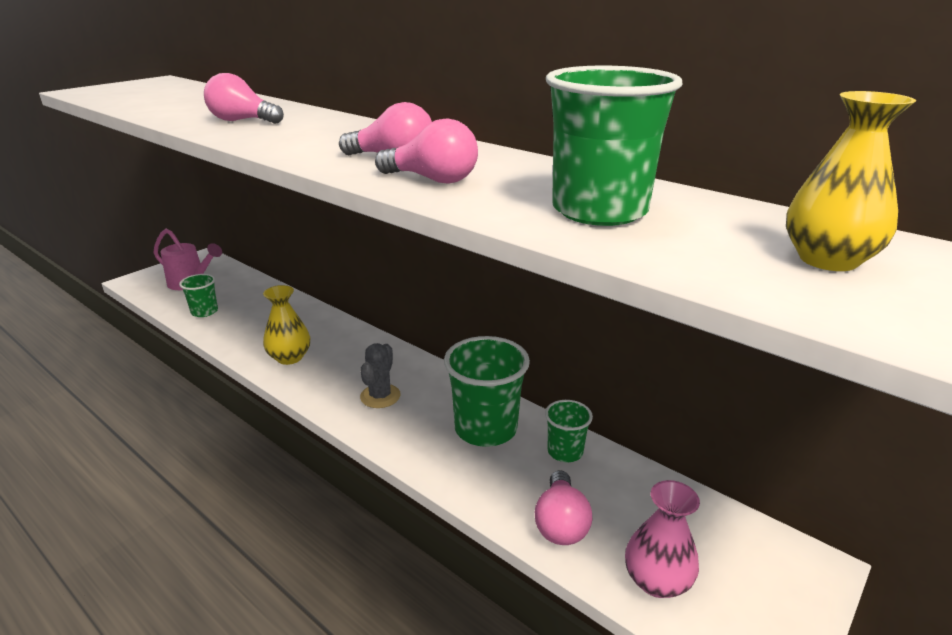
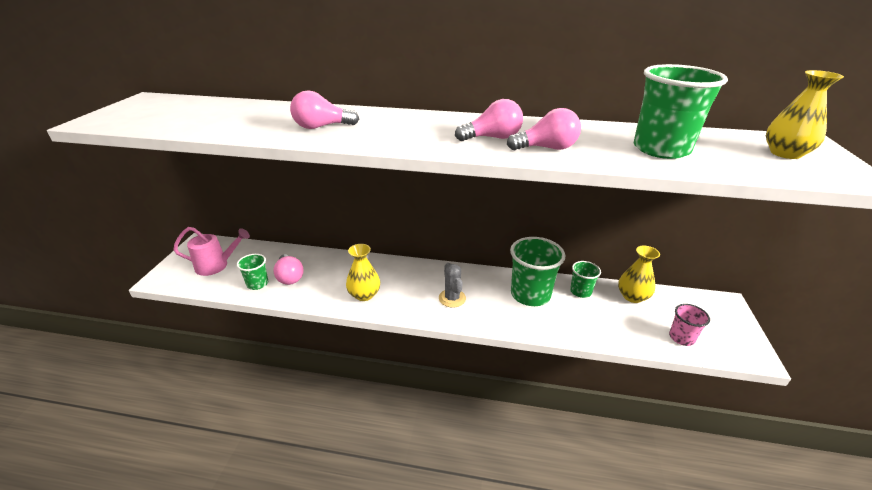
camera: 30 degrees left, 5 degrees up
pink light bulb [535,470,592,545] -> pink light bulb moved to [273,254,304,285]
pink vase [625,480,700,598] -> pink cup [669,304,710,346]
none -> yellow vase [618,246,660,303]

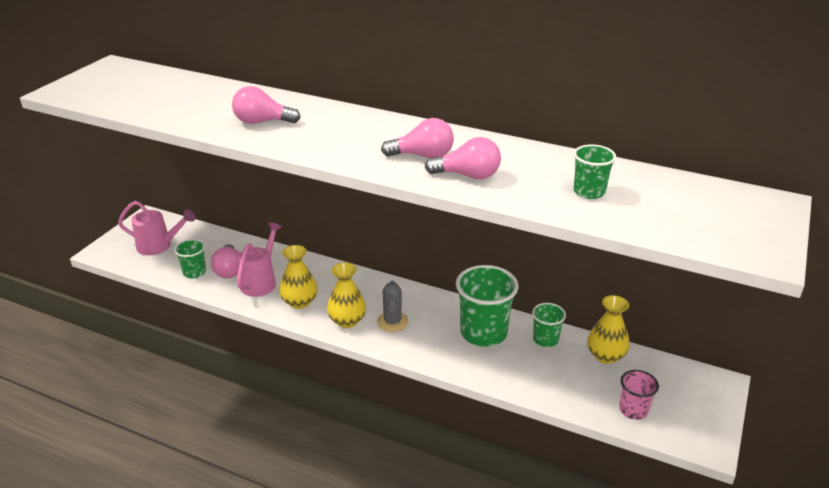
camera: 15 degrees right, 0 degrees up
green cup [634,64,728,159] -> green cup [573,144,616,199], size x0.54
yellow vase [766,70,844,159] -> yellow vase moved to [327,262,366,328]
none -> pink watering can [237,222,282,297]

